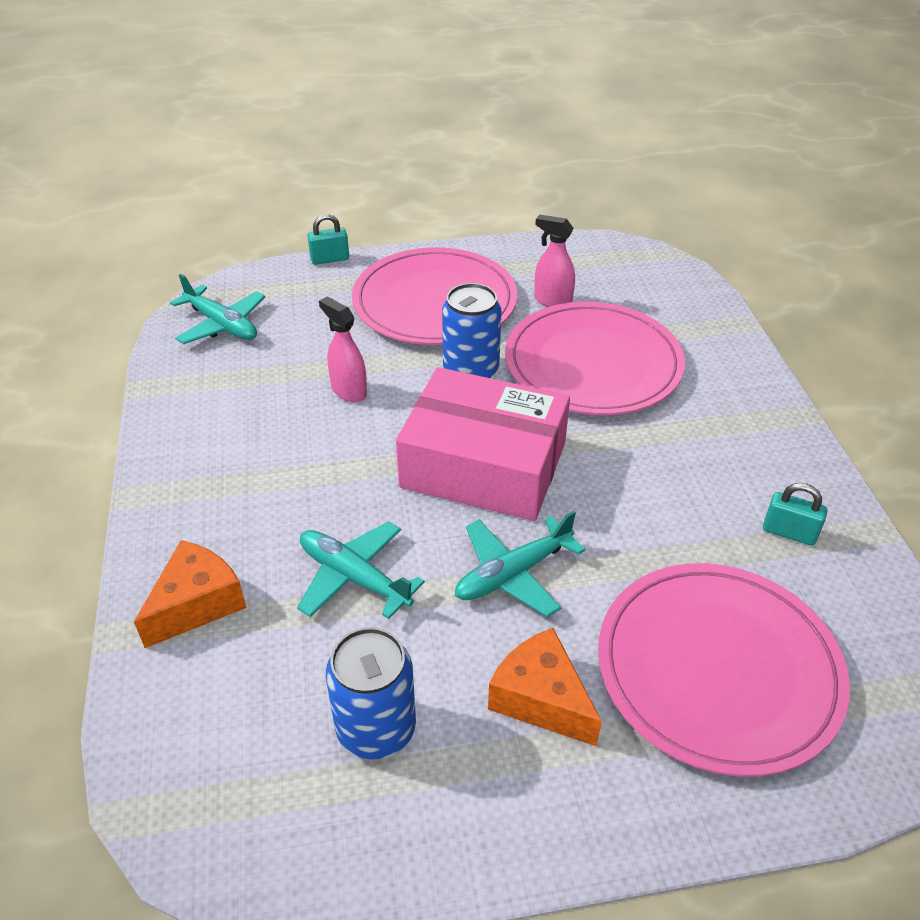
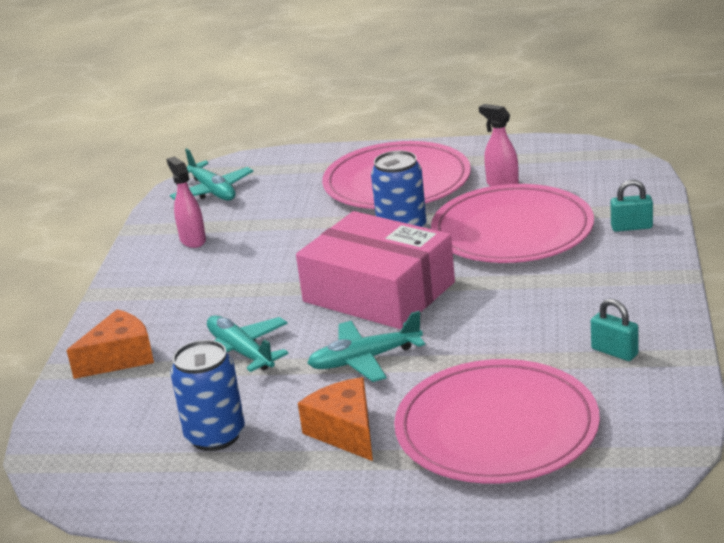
camera: 20 degrees right, 15 degrees down
turquoise padlock [307,214,349,265] -> turquoise padlock moved to [610,179,653,232]
pink spray bottle [319,297,367,402] -> pink spray bottle moved to [167,156,206,248]

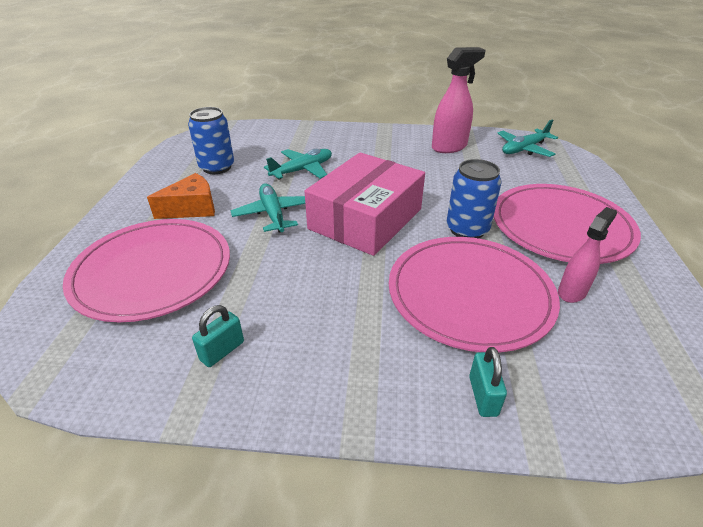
camera: 85 degrees right, 10 degrees up
orange cheese [67,309,154,379] -> none
pink spray bottle [167,156,206,248] -> pink spray bottle [432,47,486,153], size x1.57

